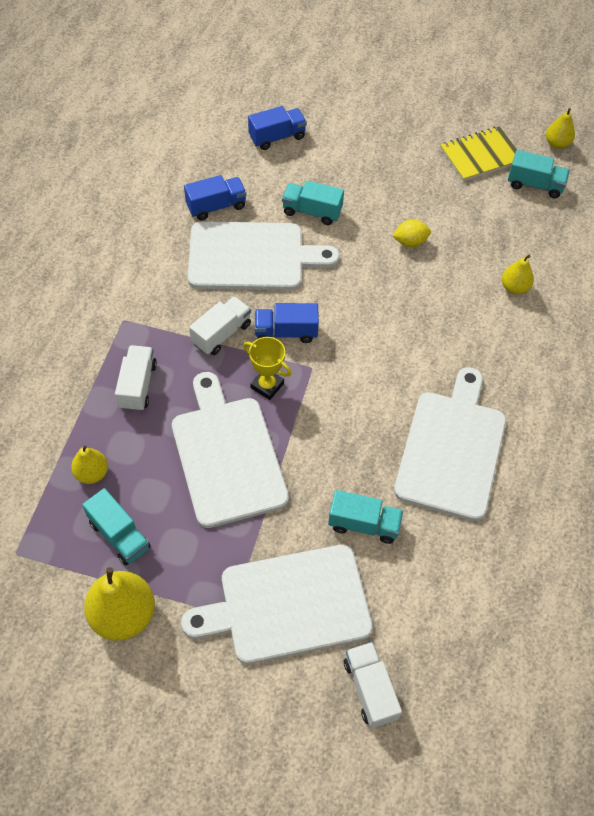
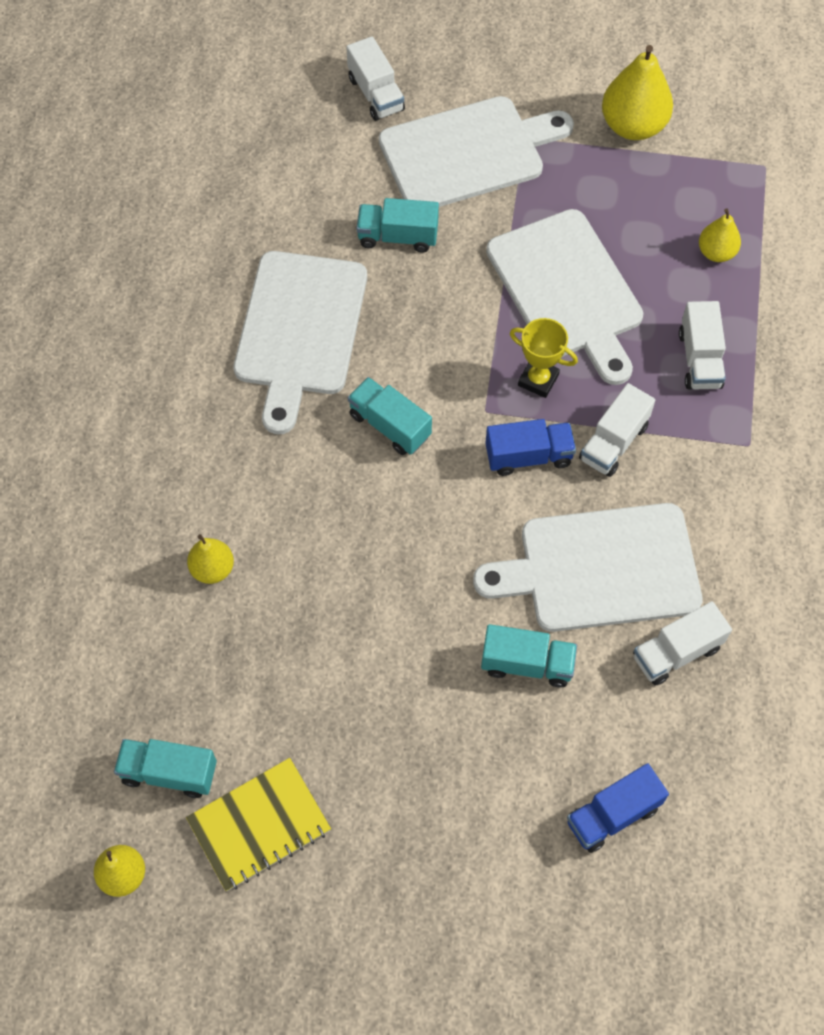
camera: 175 degrees right, 5 degrees up
turquoise truck [82,488,150,565] -> turquoise truck moved to [348,377,432,455]
blue truck [184,175,247,220] -> white truck [633,601,732,686]
yellow lemon [392,219,431,247] -> none

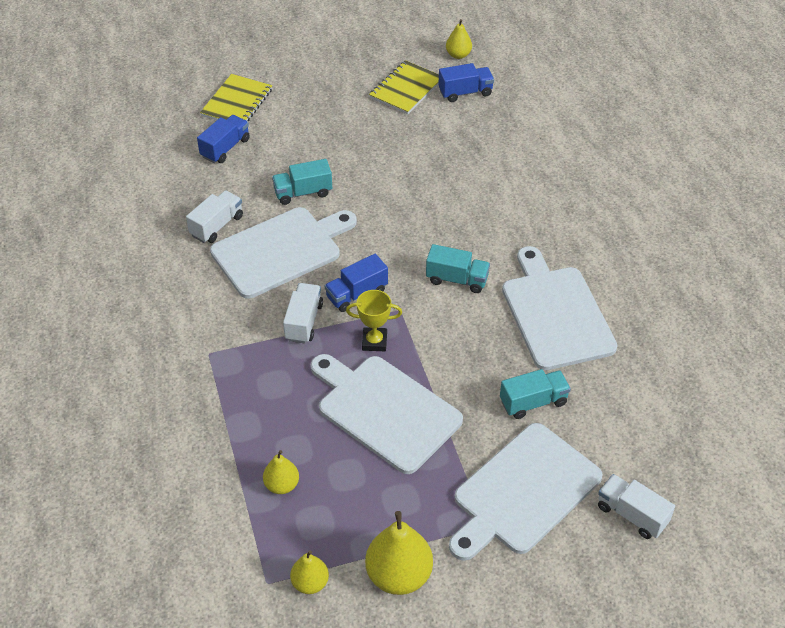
camera: 155 degrees right, 15 degrees down
turquoise truck [114,739,217,798] -> blue truck [438,63,494,102]
yellow pear [187,534,234,584] -> yellow pear moved to [290,550,329,594]
white truck [679,301,726,389] -> none
none -> yellow notebook [200,74,272,121]

